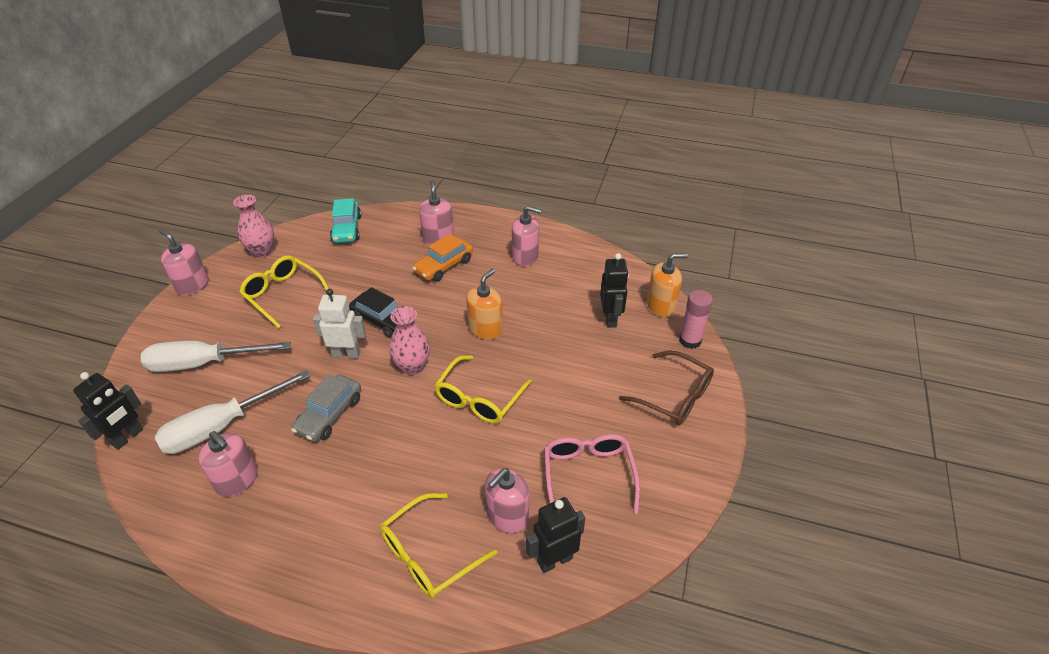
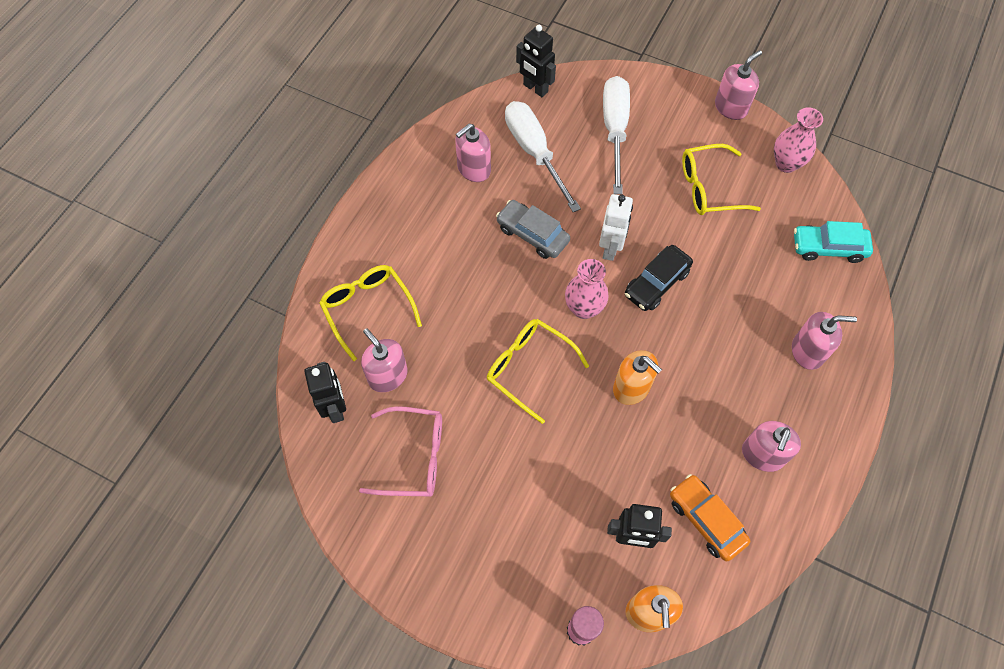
camera: 100 degrees right, 20 degrees up
yellow glasses [239,256,329,328] -> yellow glasses turned 150 degrees counterclockwise [682,144,761,215]
orange car [412,234,473,282] -> orange car moved to [670,474,750,561]
brown glasses [619,351,714,425] -> none

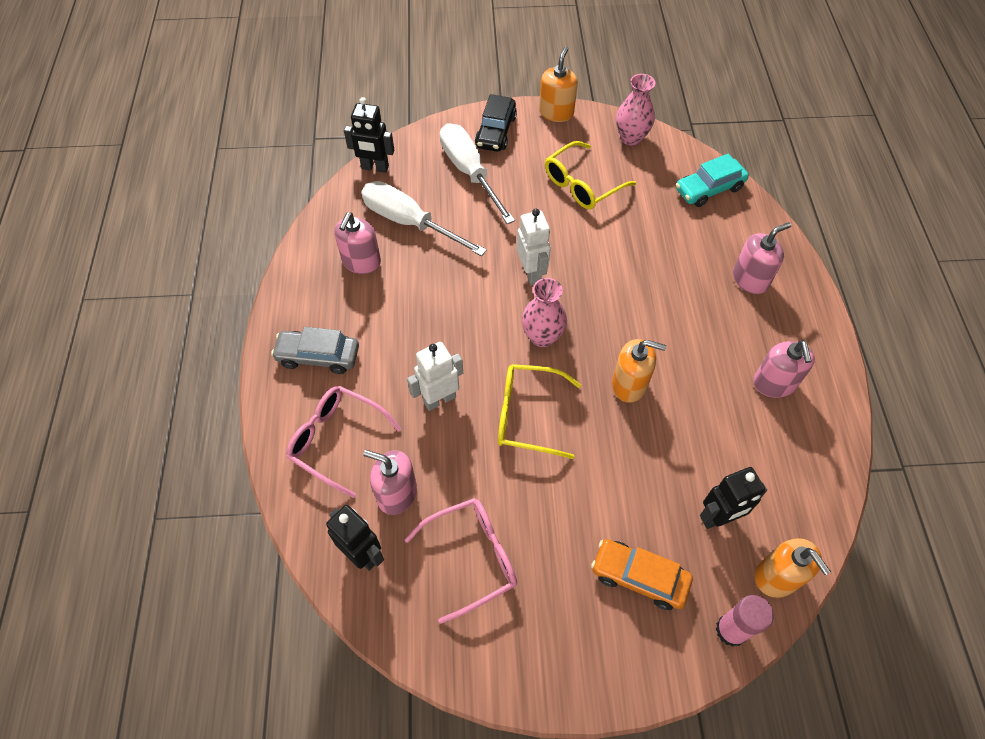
camera: 30 degrees left, 5 degrees down
yellow glasses [319,265,422,361] -> pink glasses [286,386,402,498]
grey car [496,200,570,259] -> grey car moved to [271,327,359,374]
black car [625,245,693,311] -> black car moved to [475,94,517,152]
orange car [670,474,750,561] -> orange car moved to [591,539,693,610]
pink soap dispenser [715,50,762,120] -> orange soap dispenser [539,47,578,122]
none -> white robot [407,342,463,411]

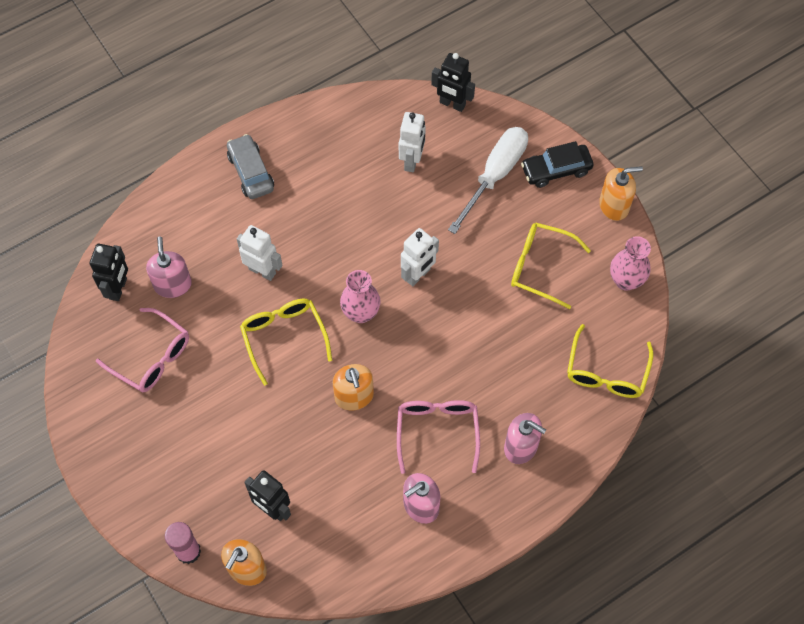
camera: 60 degrees right, 5 degrees up
pink glasses [286,386,402,498] -> pink glasses moved to [397,400,480,474]
pink soap dispenser [334,212,381,274] -> none
black robot [344,97,394,173] -> black robot turned 45 degrees counterclockwise [431,53,475,112]
white screwdriver [361,181,487,256] -> white robot [399,112,426,172]
orange car [591,539,693,610] -> none
turquoise car [676,154,749,207] -> yellow glasses [567,324,654,398]

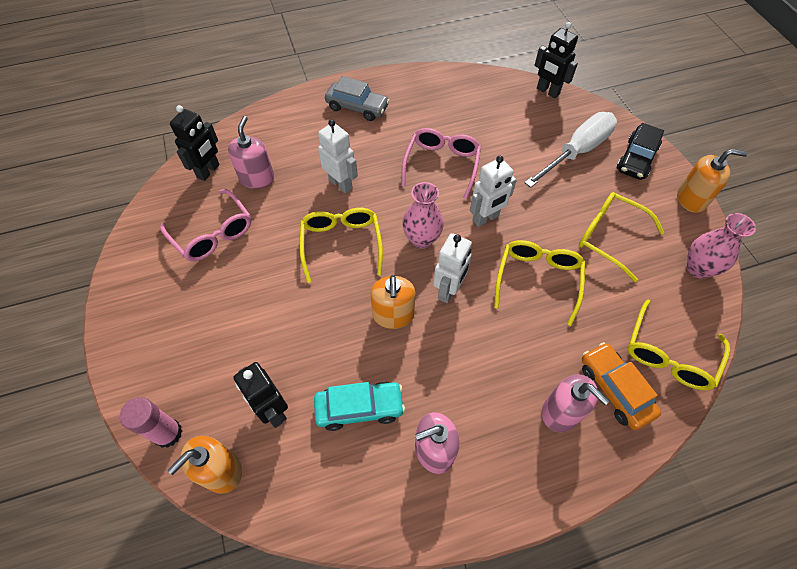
camera: 15 degrees right, 5 degrees down
grey car [227,134,274,199] -> grey car turned 120 degrees clockwise [325,76,390,121]
pink glasses [397,400,480,474] -> pink glasses moved to [401,128,481,199]
white robot [399,112,426,172] -> white robot moved to [433,233,472,303]
black car [521,141,594,188] -> black car turned 60 degrees counterclockwise [617,123,664,180]
none -> turquoise car [314,382,405,431]
none -> yellow glasses [494,240,585,326]
none -> orange car [582,342,661,430]

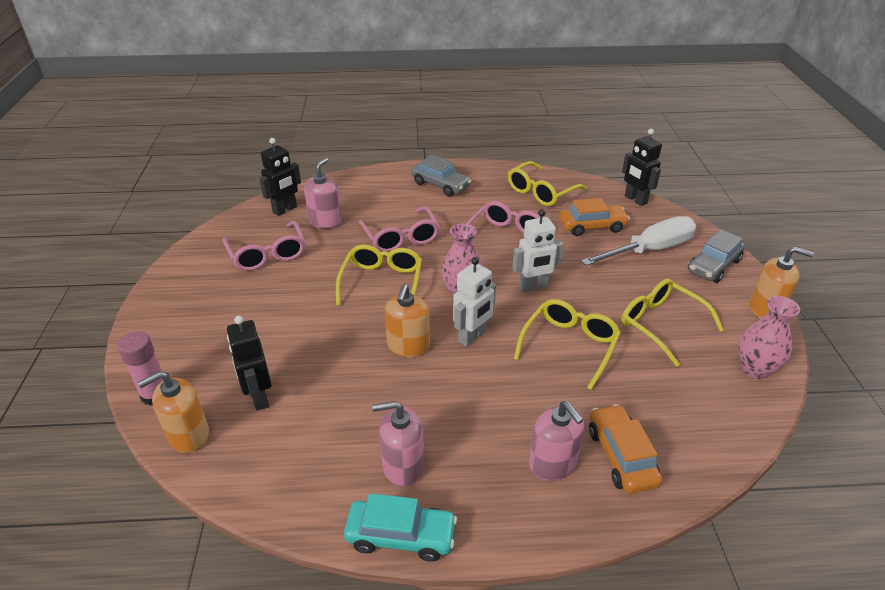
camera: 15 degrees right, 20 degrees down
turquoise car [314,382,405,431] -> turquoise car moved to [344,493,457,562]
white robot [318,119,358,194] -> pink glasses [359,206,440,252]
black car [617,123,664,180] -> grey car [688,229,745,283]
yellow glasses [628,300,730,390] -> yellow glasses moved to [508,161,587,206]
none -> orange car [559,198,630,236]

